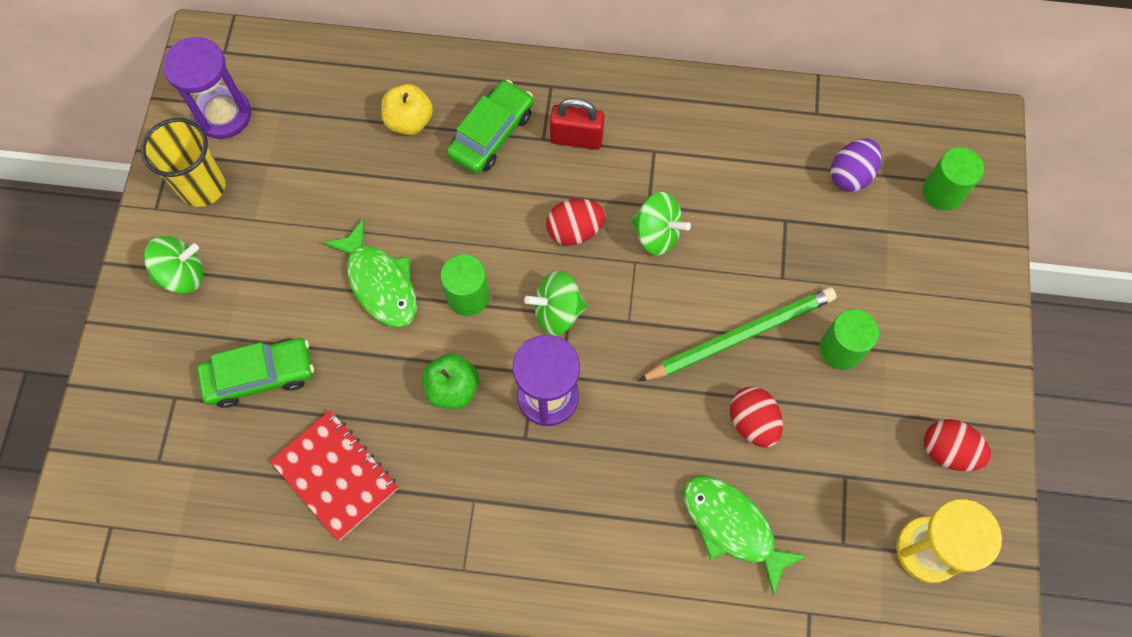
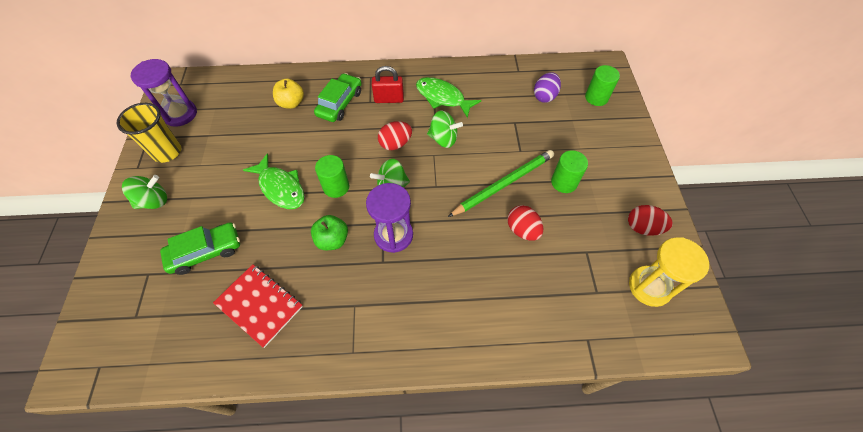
camera: 10 degrees left, 10 degrees down
green fish [684,476,807,596] -> green fish moved to [416,77,481,118]

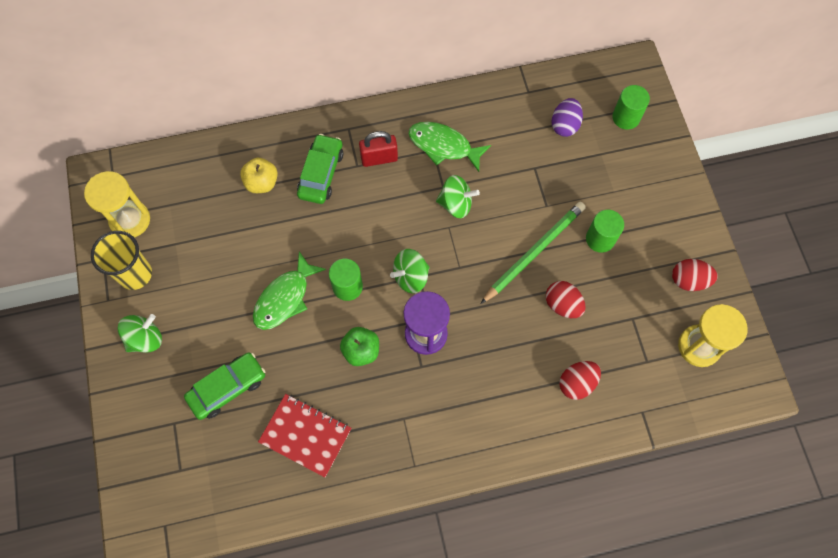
camera: 10 degrees left, 10 degrees up
purple hourglass [131,59,197,127] -> yellow hourglass [84,171,150,238]
green fish [243,153,305,209] -> green fish turned 90 degrees clockwise [253,251,326,330]
red egg [378,121,412,150] -> red egg moved to [559,361,601,400]

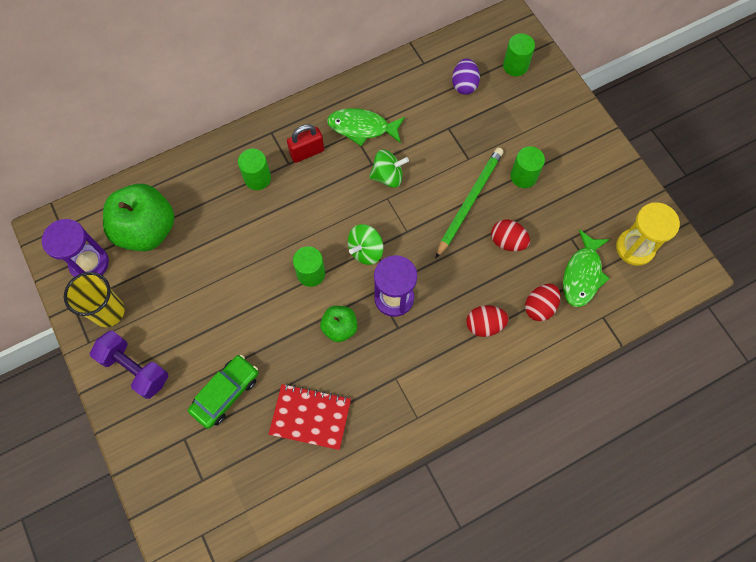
camera: 15 degrees left, 0 degrees up
yellow hourglass [84,171,150,238] -> purple hourglass [42,219,109,277]
green spinning top [118,314,162,353] -> purple dumbbell [90,331,168,399]
yellow apple [240,158,278,193] -> none
green fish [253,251,326,330] -> green fish moved to [563,229,610,307]
green car [297,134,343,204] -> green cylinder [238,149,271,190]
red egg [672,259,718,291] -> red egg moved to [466,305,508,337]
none -> green apple [103,184,174,251]

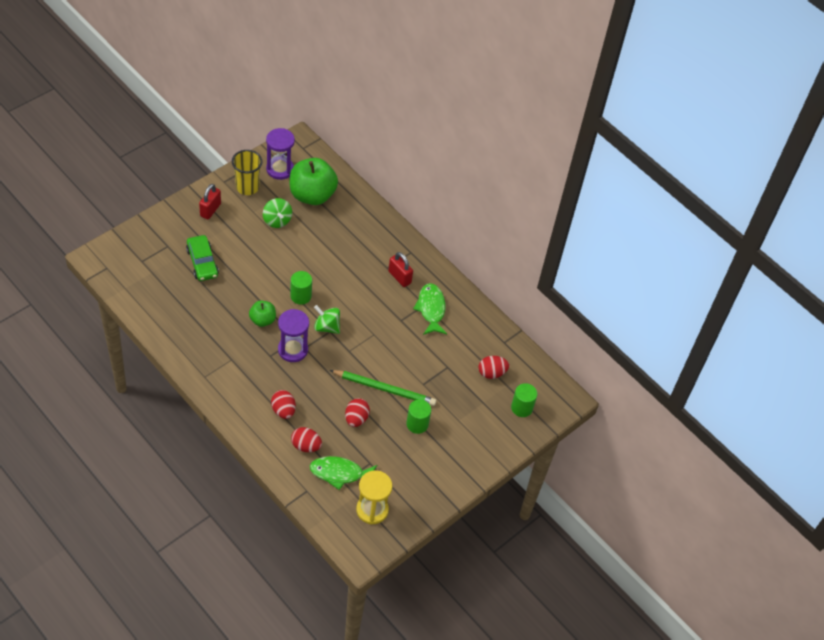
camera: 70 degrees right, 15 degrees down
purple dumbbell [90,331,168,399] -> red padlock [199,184,221,220]
green car [188,355,258,429] -> green car turned 45 degrees clockwise [186,235,219,281]
green cylinder [238,149,271,190] -> none
red notebook [269,384,351,450] -> none
green spinning top [369,150,409,188] -> green spinning top moved to [263,198,292,228]
purple egg [452,58,480,94] -> red egg [479,356,509,379]

